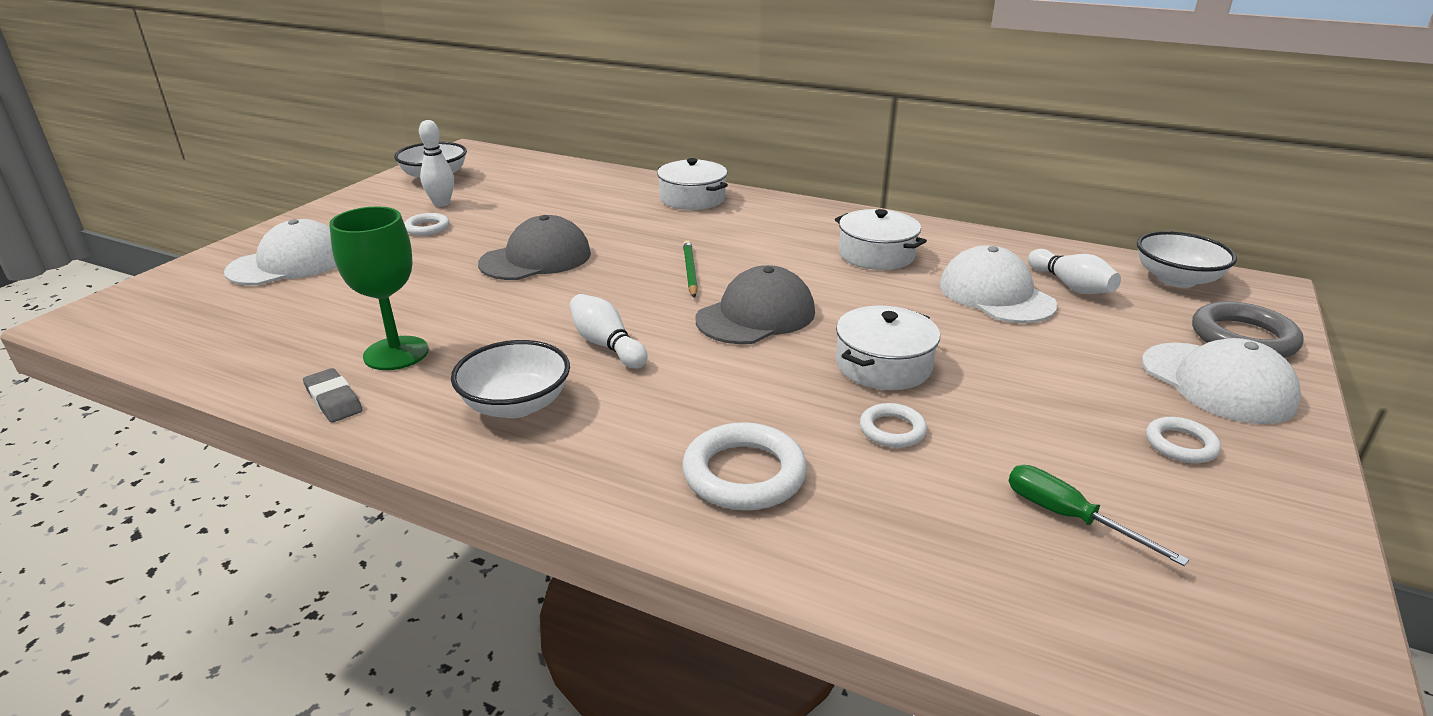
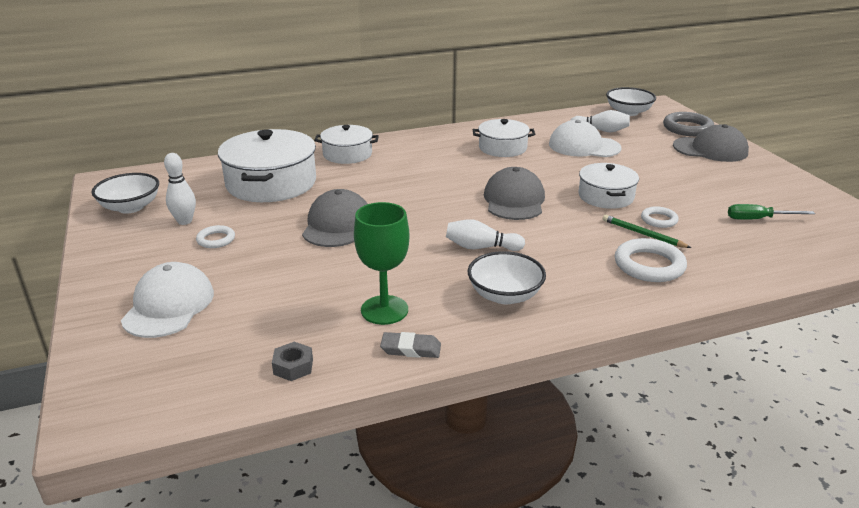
camera: 45 degrees left, 0 degrees up
green pencil [683,240,698,298] -> green pencil moved to [603,215,691,248]
white cap [1142,338,1301,424] -> grey cap [673,124,749,162]
white ring [1146,417,1221,463] -> none
none -> white pot [218,129,316,202]
none -> grey nut [272,342,313,381]

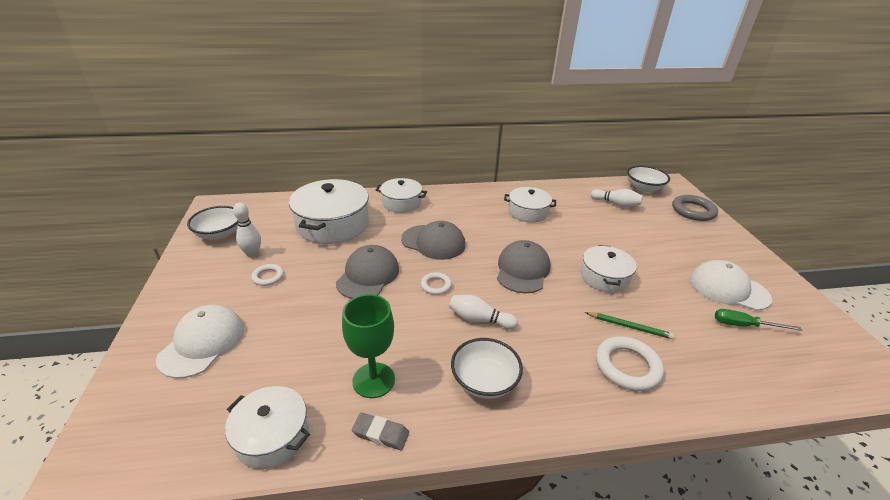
camera: 10 degrees right, 5 degrees up
grey nut [272,342,313,381] -> white pot [225,386,310,469]
white cap [549,120,622,157] -> white cap moved to [690,260,772,310]
green pencil [603,215,691,248] -> green pencil turned 150 degrees clockwise [585,312,675,339]
white ring [641,207,679,228] -> white ring moved to [421,272,452,295]
grey cap [673,124,749,162] -> grey cap moved to [401,221,465,260]

